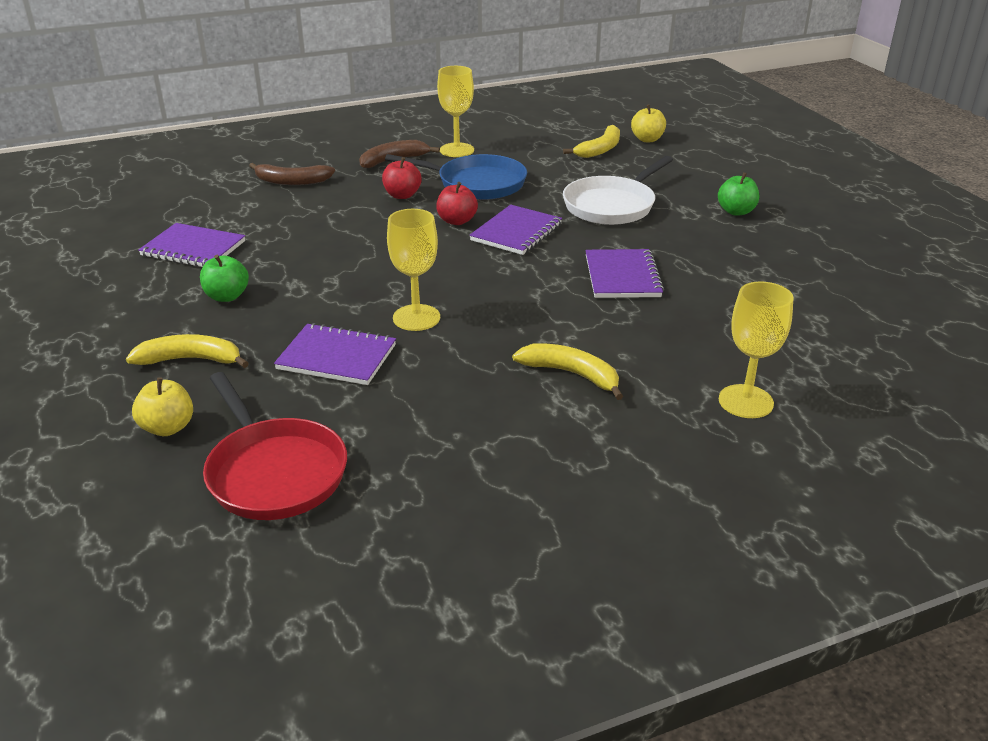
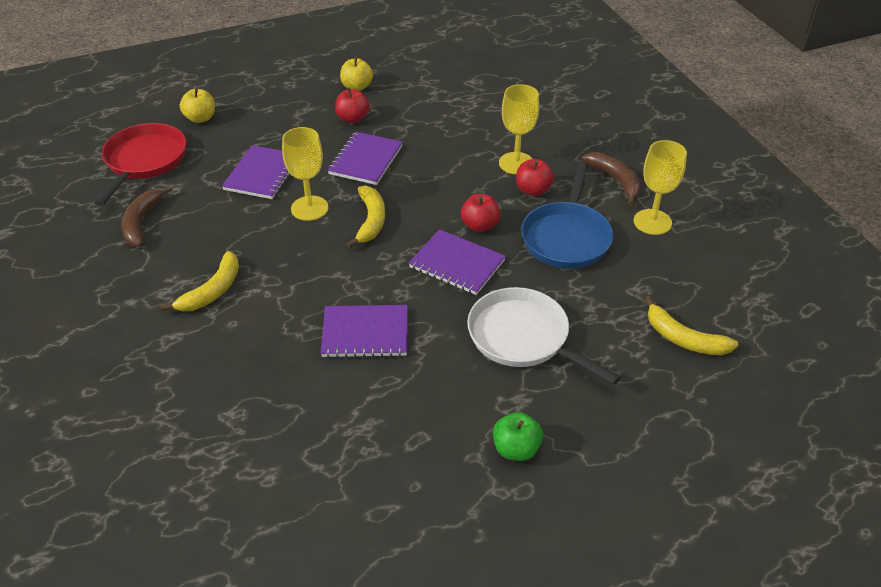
camera: 90 degrees right, 10 degrees up
yellow banana [126,334,249,368] -> yellow banana moved to [347,186,385,248]
purple notebook [138,223,245,267] -> purple notebook moved to [328,132,403,185]
green apple [200,255,249,302] -> red apple [335,87,370,123]
red pan [203,372,347,520] -> red pan turned 135 degrees clockwise [94,123,187,206]
brown banana [249,163,335,185] -> brown banana moved to [121,186,172,247]
yellow apple [631,104,666,142] -> yellow apple moved to [340,56,373,91]
yellow goblet [719,281,794,418] -> yellow goblet moved to [499,84,539,174]

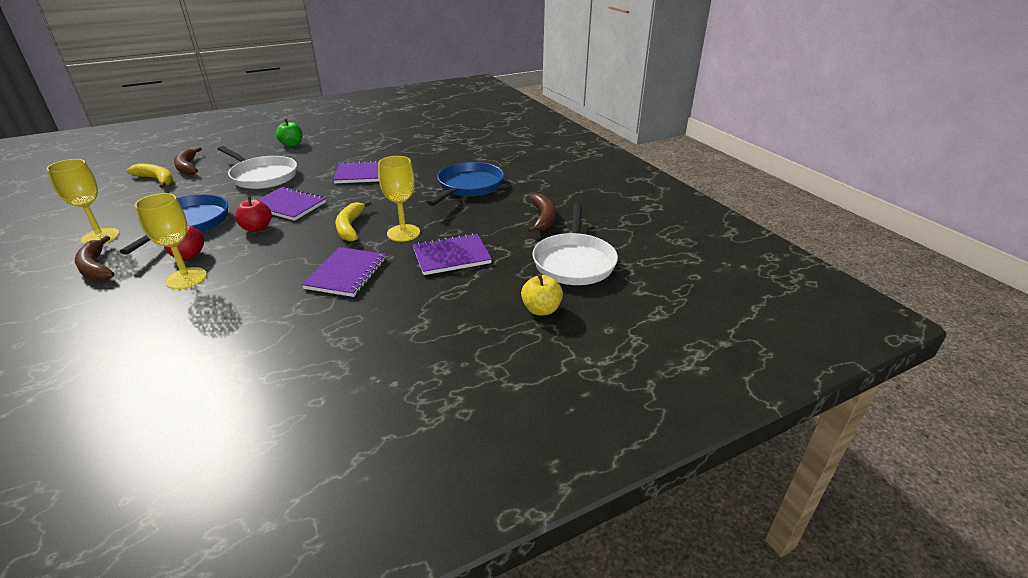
camera: 175 degrees right, 10 degrees down
red pan [94,123,187,206] -> white pan [533,203,618,285]
yellow banana [161,251,239,311] -> blue pan [427,162,504,206]
purple notebook [222,145,290,199] -> purple notebook turned 60 degrees clockwise [413,233,492,275]
red apple [335,87,370,123] -> none
yellow apple [340,56,373,91] -> none
none -> brown banana [174,147,202,176]

